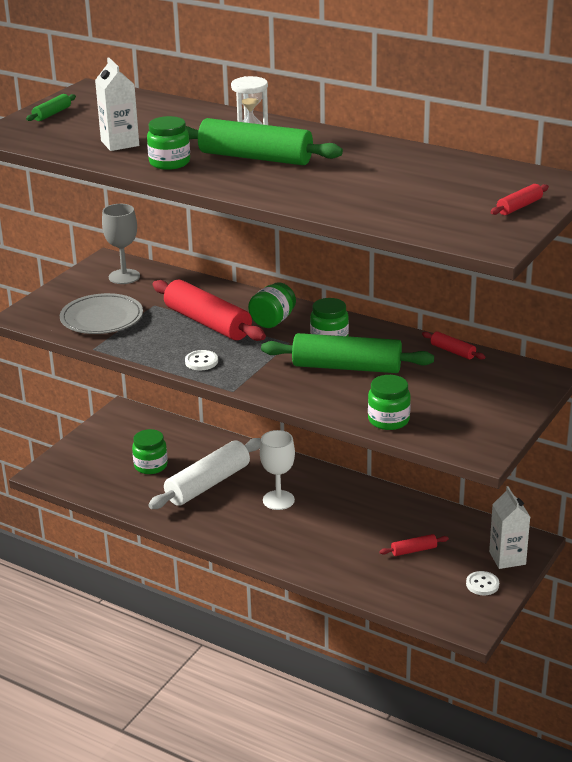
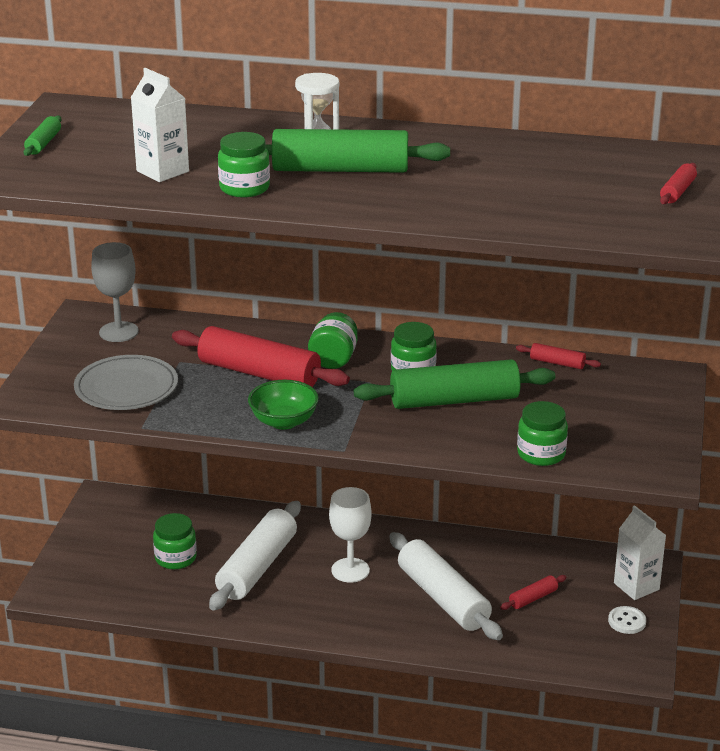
camera: 20 degrees left, 0 degrees up
white button [185,350,218,370] -> green bowl [248,380,319,430]
none -> white rolling pin [389,532,503,640]

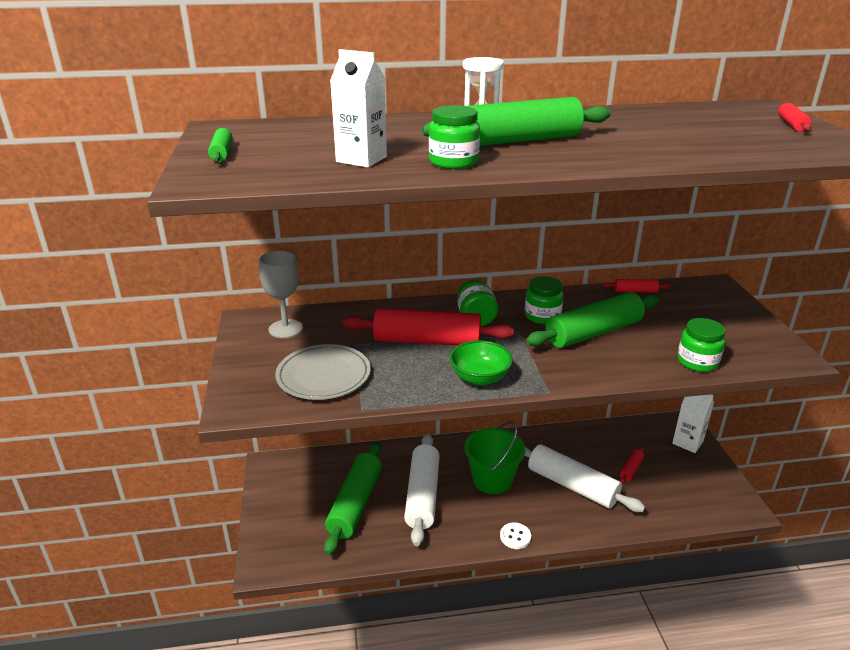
camera: 20 degrees left, 0 degrees up
green jar [153,513,197,569] -> green rolling pin [324,442,382,555]
white goblet [329,487,372,583] -> green bucket [464,421,525,494]
white button [608,606,646,634] -> white button moved to [500,523,531,549]

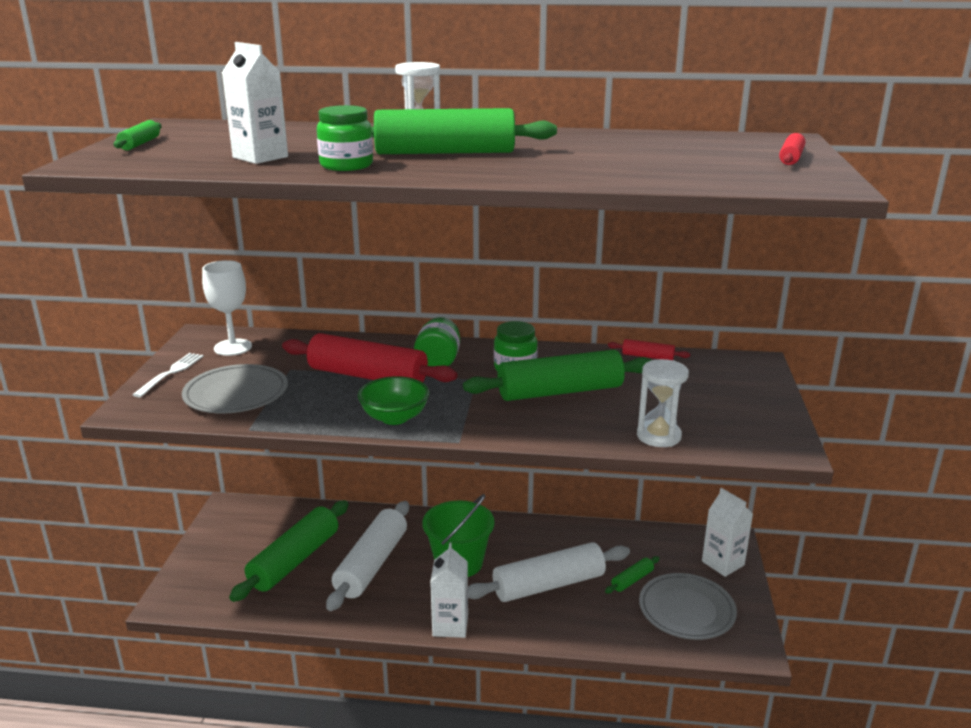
camera: 15 degrees right, 5 degrees down
grey goblet [259,251,303,338] -> white goblet [202,260,252,356]
white button [500,523,531,549] -> white carton [430,543,468,638]
white rolling pin [525,444,645,512] -> white rolling pin turned 75 degrees counterclockwise [468,542,630,602]
red rolling pin [620,446,645,484] -> green rolling pin [605,556,659,593]
green jar [677,318,725,372] -> white hourglass [637,359,689,447]
none -> white fork [133,353,204,397]
none -> grey plate [639,573,737,640]

